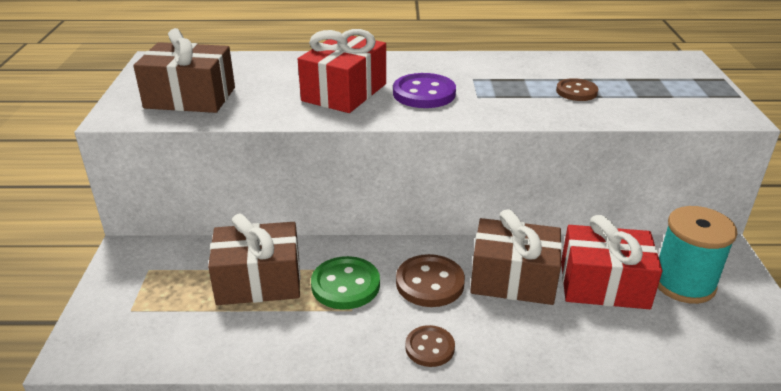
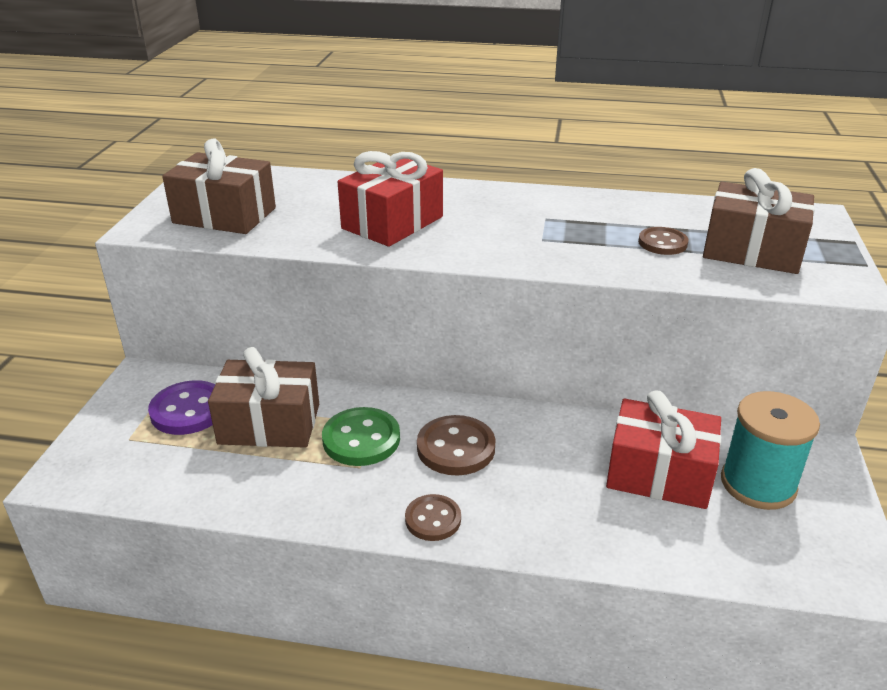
camera: 10 degrees right, 0 degrees up
purple button [393,73,456,108] -> purple button moved to [148,380,215,435]
brown gift [470,209,562,305] -> brown gift moved to [703,168,815,274]

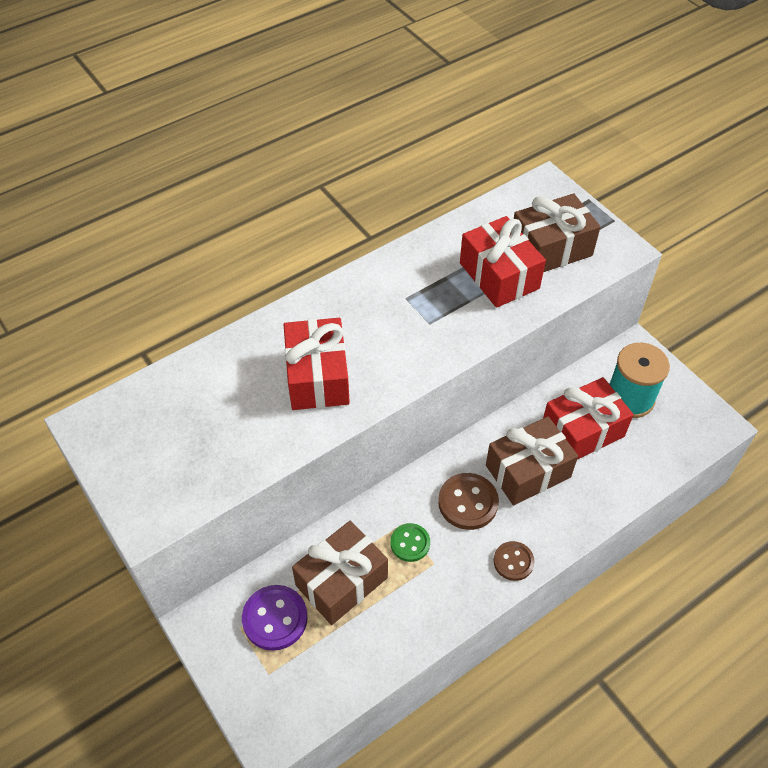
camera: 45 degrees left, 20 degrees up
brown gift [162,138,276,234] -> brown gift moved to [486,416,578,505]
green button [322,407,400,466] -> green button [391,523,430,562], size x0.65
brown button [638,227,688,255] -> red gift [460,216,546,308]

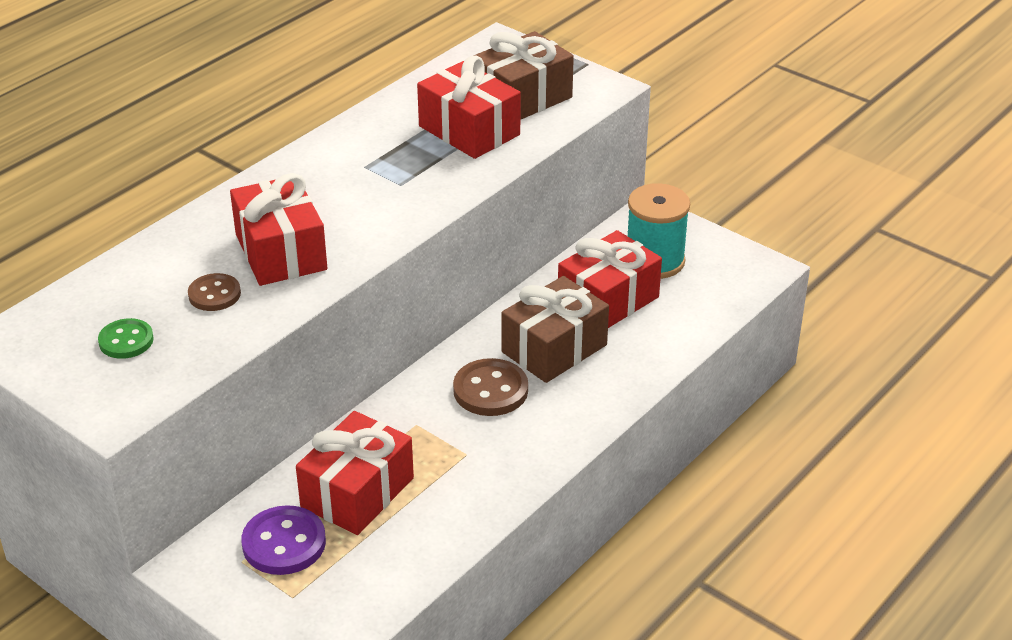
camera: 15 degrees left, 15 degrees down
brown gift [292,521,388,625] -> red gift [296,411,414,535]
green button [391,523,430,562] -> green button moved to [98,318,154,359]
brown button [493,541,534,581] -> brown button moved to [188,273,241,311]

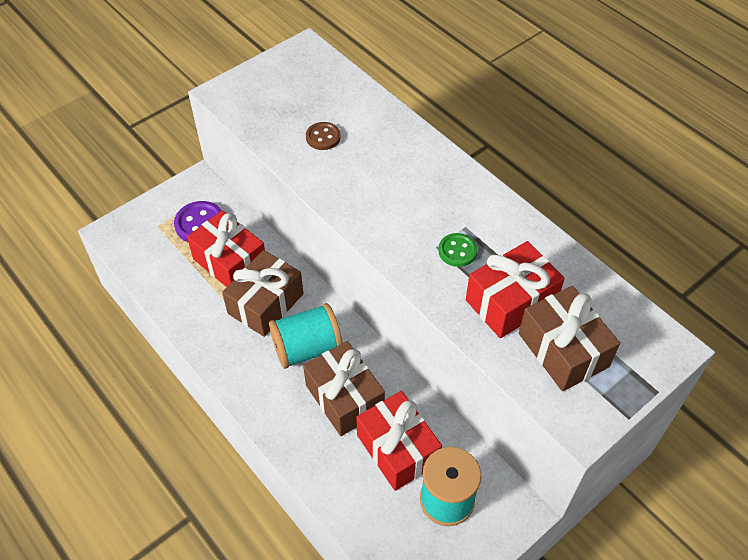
camera: 100 degrees right, 15 degrees up
green button [98,318,154,359] -> green button moved to [438,233,477,267]
red gift [230,173,327,286] -> none
brown button [453,358,528,416] -> turquoise spool [269,303,342,369]
none -> brown gift [222,250,304,337]

